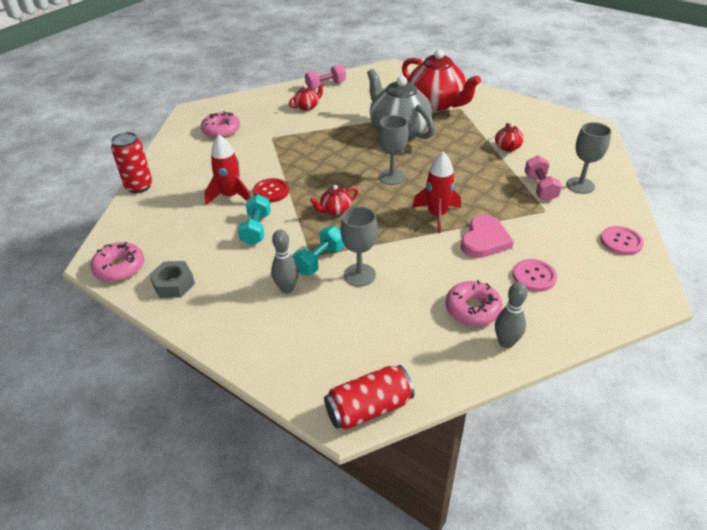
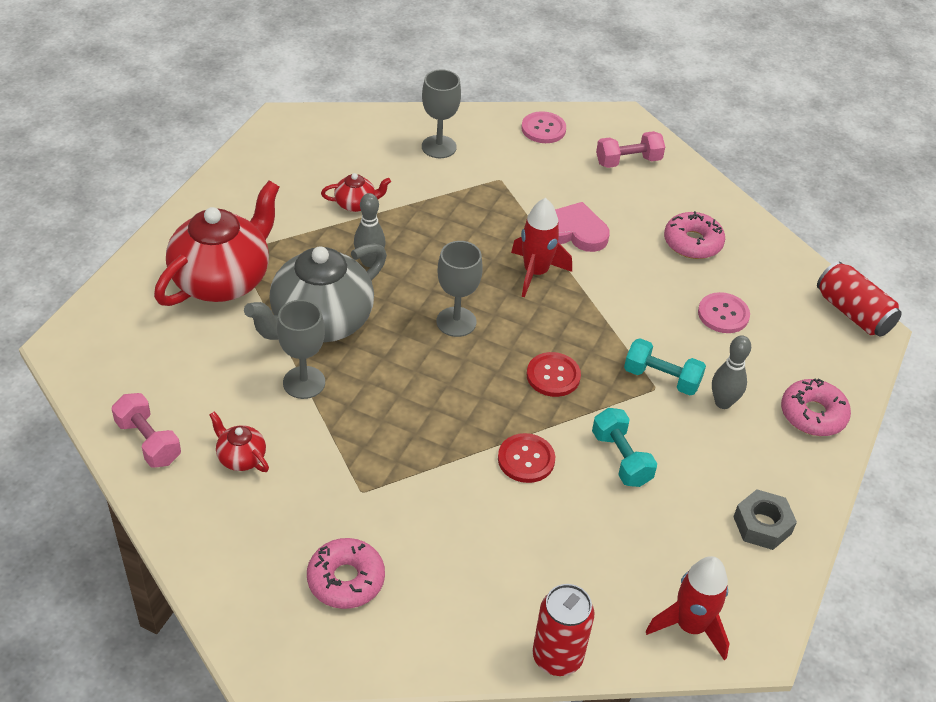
camera: 105 degrees left, 5 degrees up
pink donut [90,242,144,282] -> pink donut moved to [781,378,851,436]
red rocket [205,135,251,205] -> red rocket moved to [646,556,730,660]
turquoise dumbbell [238,194,271,245] -> turquoise dumbbell turned 75 degrees clockwise [592,408,657,487]
red teapot [310,185,358,216] -> red button [527,352,581,397]
grey goblet [340,206,378,287] -> grey goblet moved to [277,300,325,399]
grey bowling pin [495,282,528,348] -> grey bowling pin moved to [354,193,385,267]
pink button [513,259,557,292] -> pink button moved to [698,292,750,333]
pink dumbbell [525,155,562,201] -> pink dumbbell moved to [596,131,665,168]

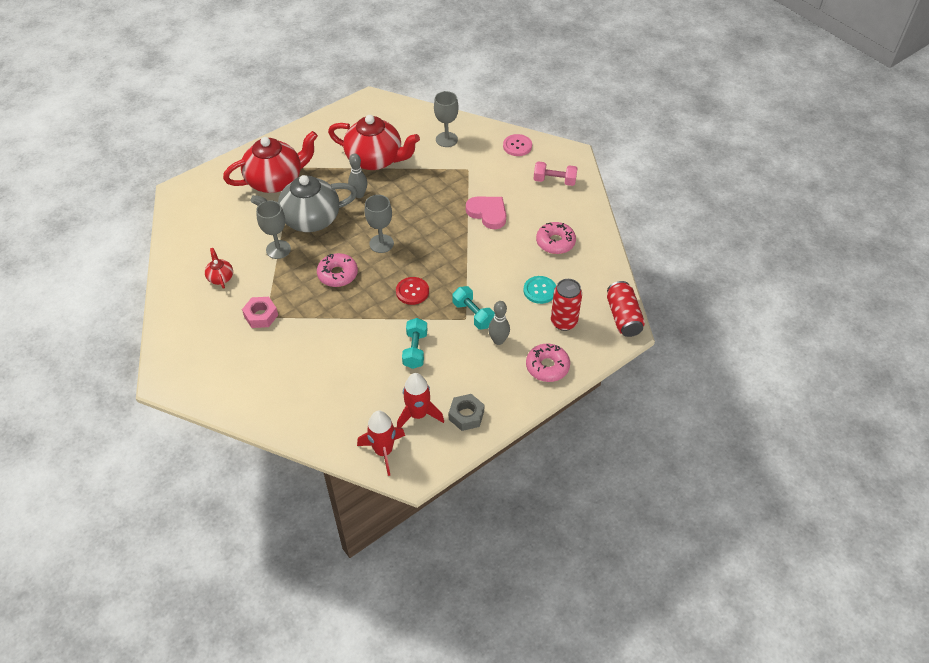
camera: 30 degrees right, 5 degrees up
pink dumbbell [111,393,181,468] -> none
pink donut [307,538,385,609] -> pink donut moved to [317,253,358,287]
red teapot [321,173,391,212] -> red teapot [328,115,420,170], size x2.29
red button [498,433,555,483] -> none
red rocket [511,198,572,297] -> red rocket moved to [397,373,444,428]
red can [533,584,594,676] -> red can moved to [551,279,582,331]
pink button [698,292,750,333] -> turquoise button [524,276,556,304]
none -> pink nut [242,297,278,328]

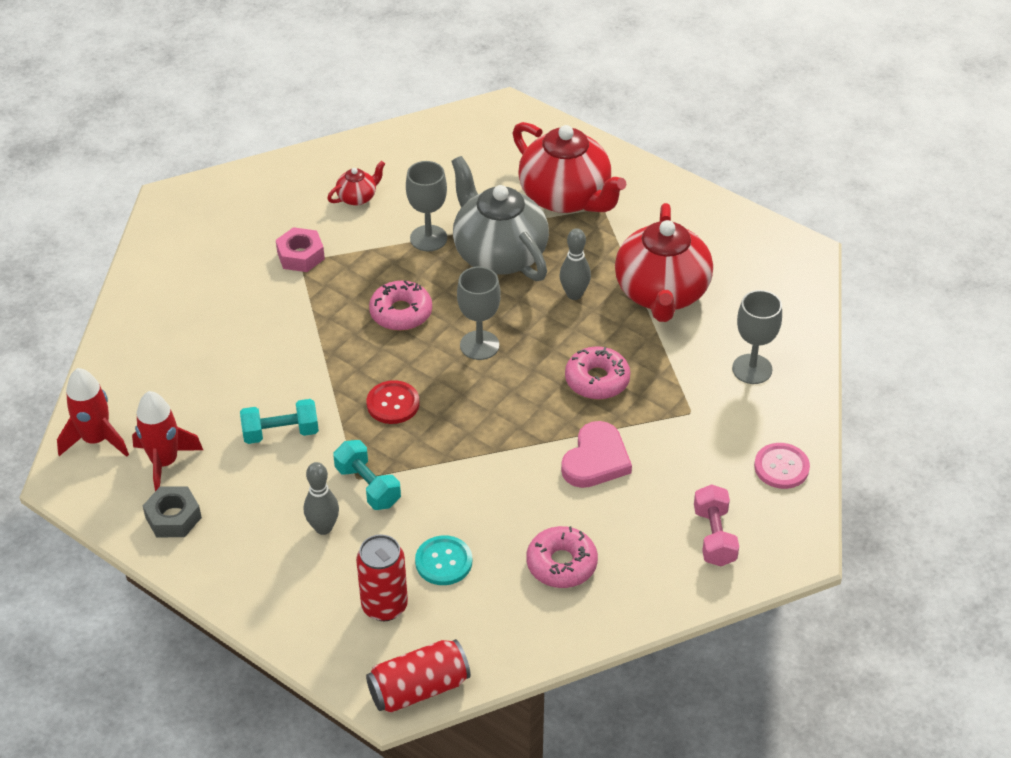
camera: 75 degrees right, 5 degrees down
turquoise dumbbell [452,286,495,329] -> turquoise dumbbell turned 75 degrees counterclockwise [333,440,401,510]
pink donut [526,343,570,382] -> pink donut moved to [565,346,630,400]

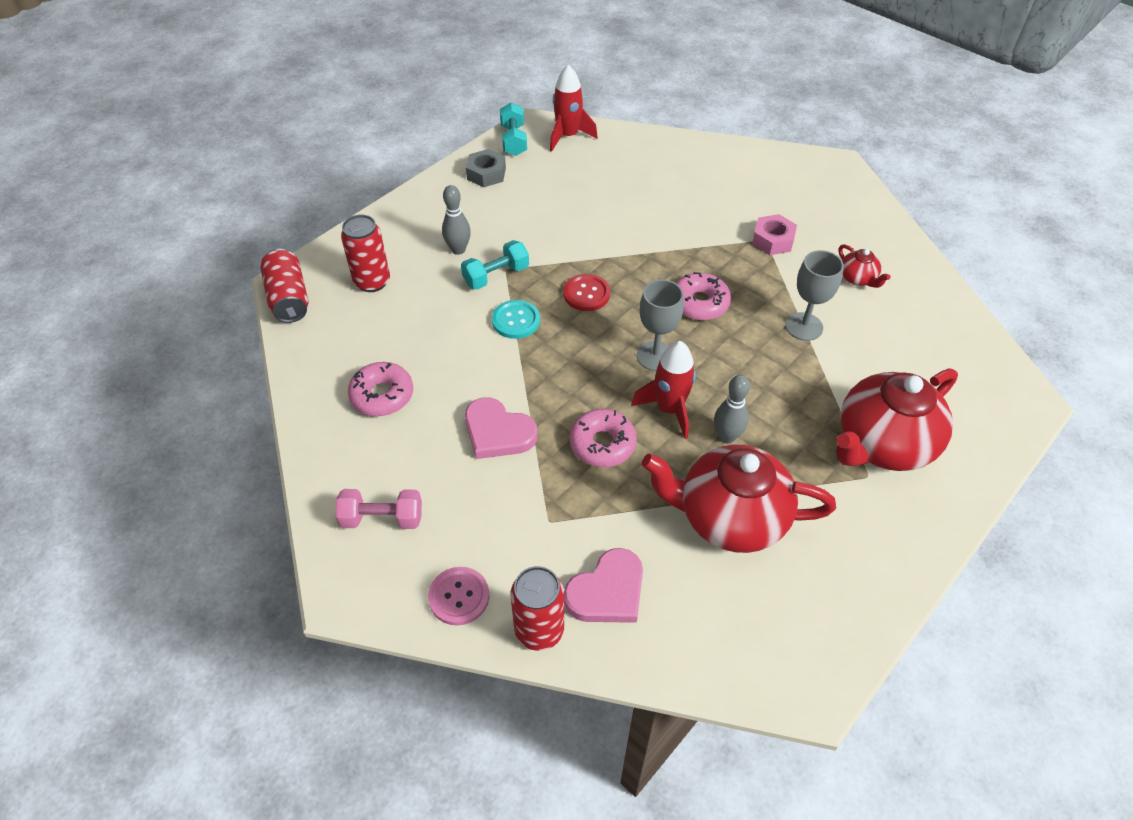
camera: 95 degrees right, 5 degrees up
red rocket [132,391,203,491] -> red rocket moved to [631,341,696,439]
turquoise dumbbell [240,399,319,444] -> turquoise dumbbell moved to [500,103,527,156]
turquoise button [415,535,472,585] -> turquoise button moved to [492,300,540,339]
grey teapot [451,156,549,281] -> none
grey goblet [732,290,782,384] -> pink heart [564,548,643,623]
none -> red can [511,566,564,651]

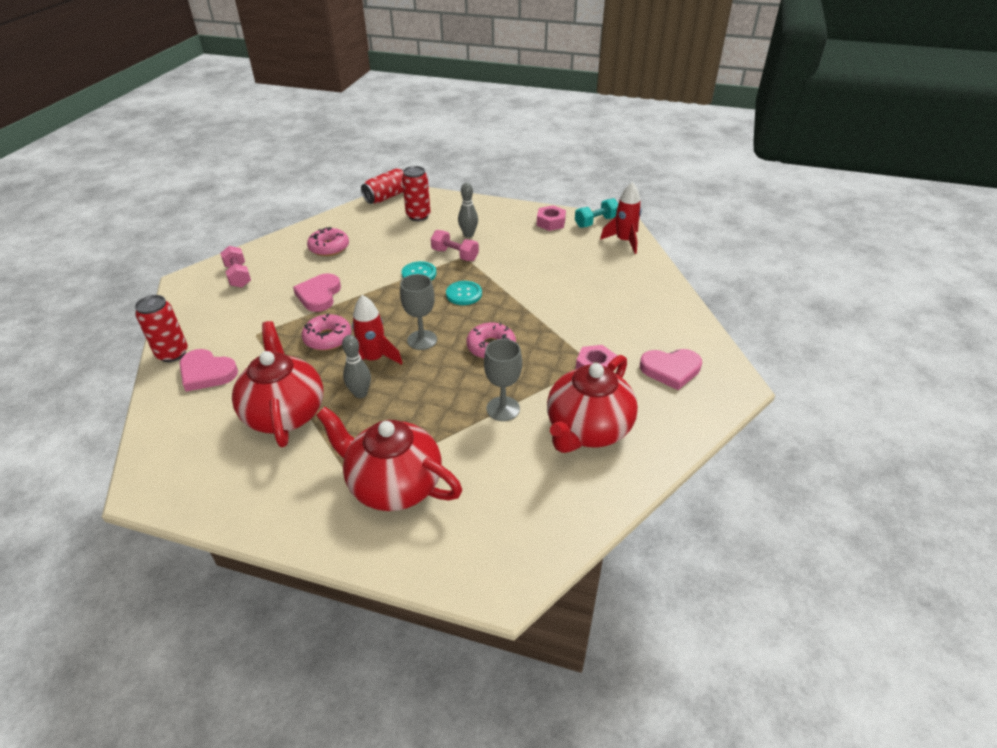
camera: 65 degrees right, 10 degrees down
pink button [428,567,489,625] -> none
turquoise dumbbell [461,240,529,290] -> pink dumbbell [431,230,479,261]
grey nut [466,149,506,187] -> pink nut [537,205,566,231]
red button [563,274,610,311] -> turquoise button [446,281,482,305]
red teapot [839,244,891,288] -> red teapot [547,355,638,453], size x2.29
none -> pink heart [640,349,702,390]

